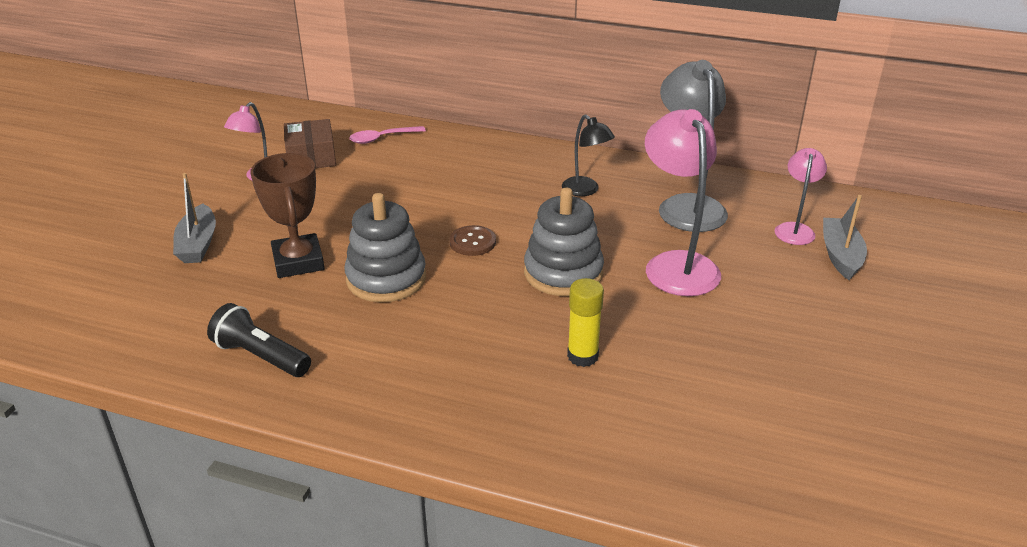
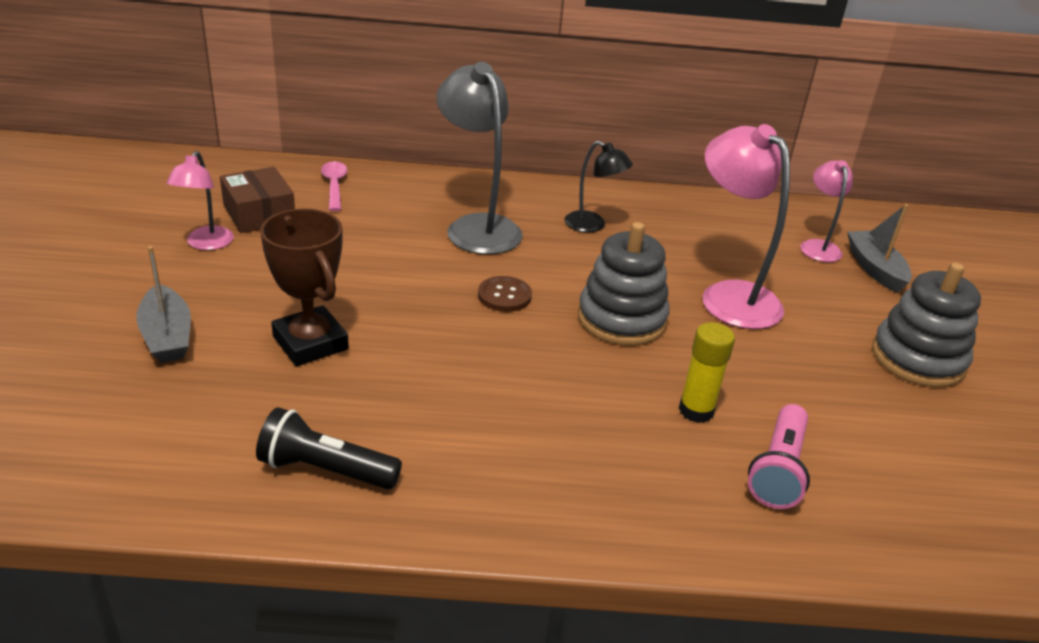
camera: 20 degrees left, 0 degrees up
grey stacking toy [344,193,426,302] -> grey stacking toy moved to [872,263,981,388]
pink spoon [349,126,426,144] -> pink spoon turned 120 degrees clockwise [321,161,347,211]
grey lamp [659,60,728,232] -> grey lamp moved to [436,62,523,254]
none -> pink flashlight [748,404,810,509]

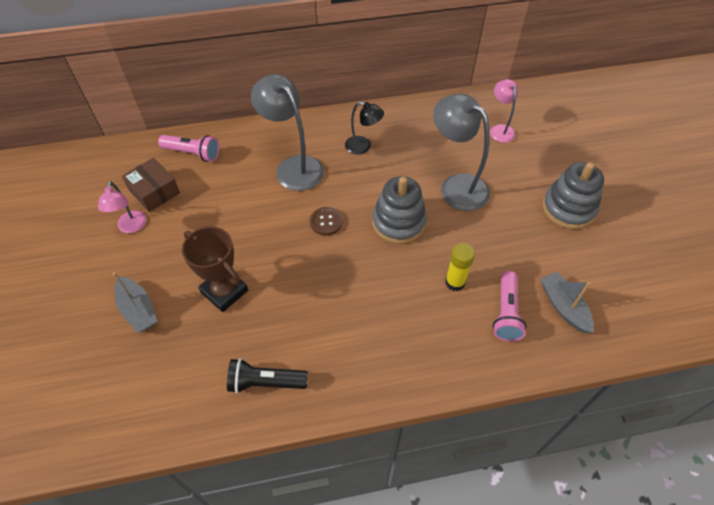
camera: 10 degrees left, 20 degrees up
pink spoon [321,161,347,211] -> pink flashlight [158,135,219,162]
pink lamp [702,124,790,329] -> grey lamp [433,94,490,211]
grey boat [847,204,912,293] -> grey boat moved to [541,272,594,333]

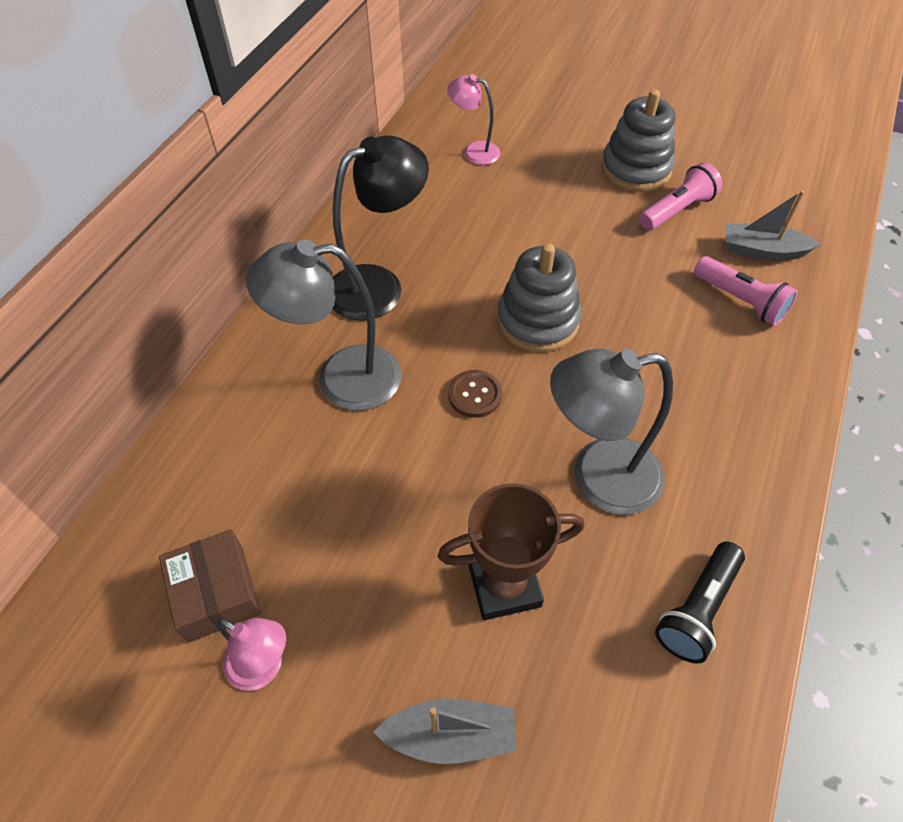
camera: 55 degrees left, 0 degrees up
brown box [122,158,180,212] -> brown box turned 75 degrees clockwise [159,529,261,642]
pink flashlight [158,135,219,162] -> pink flashlight moved to [639,162,722,231]
black lamp [345,102,384,155] -> black lamp [333,135,429,321], size x1.77
grey lamp [433,94,490,211] -> grey lamp moved to [550,348,673,515]
yellow glue stick [445,243,475,291] -> none

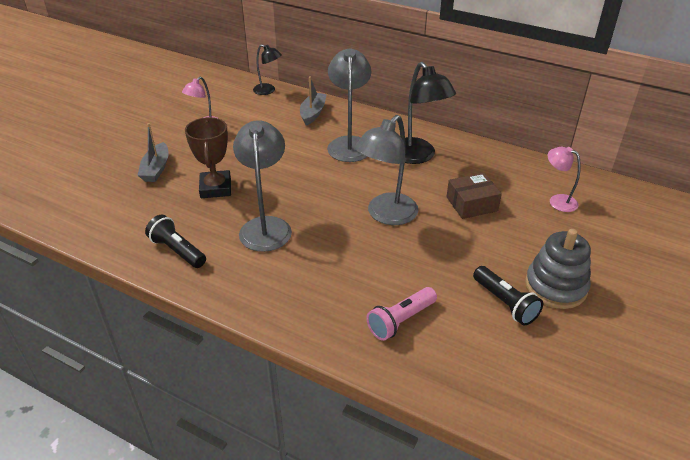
camera: 95 degrees right, 15 degrees down
brown box [159,529,261,642] -> brown box moved to [447,173,502,219]
pink lamp [447,74,501,165] -> pink lamp turned 75 degrees counterclockwise [548,147,581,212]
brown button [448,370,502,418] -> none
grey stacking toy [497,243,581,352] -> grey lamp [355,115,419,225]
pink flashlight [639,162,722,231] -> black flashlight [473,266,543,325]
grey boat [725,190,821,261] -> grey boat moved to [300,76,327,126]
none -> black lamp [253,44,282,95]

